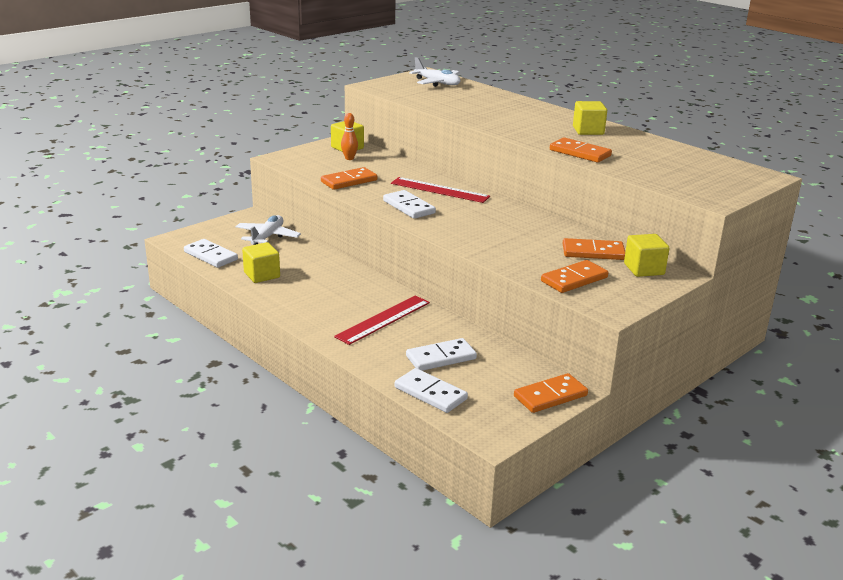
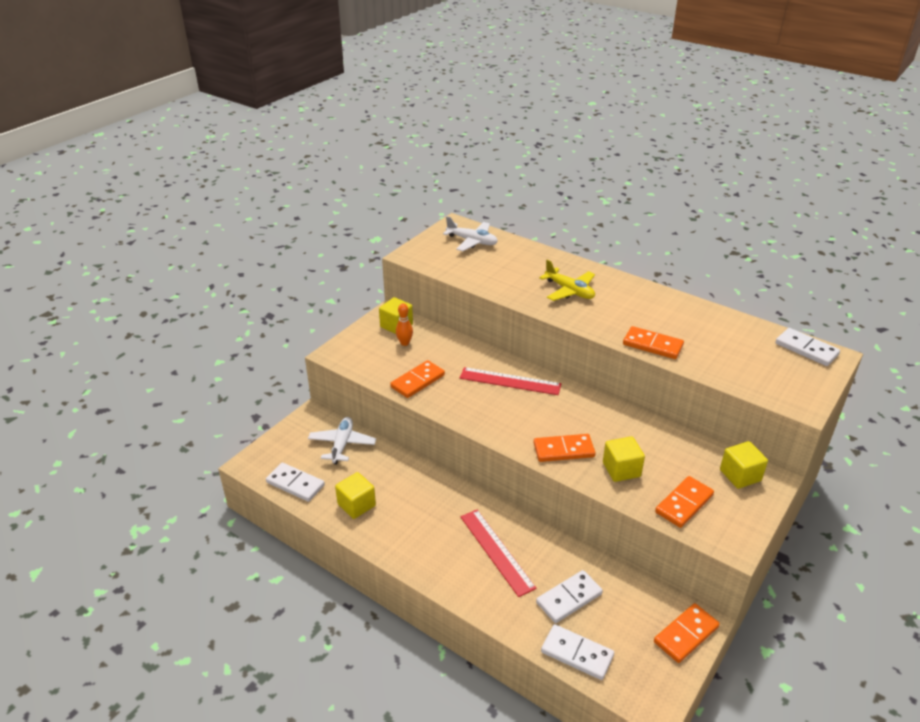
camera: 10 degrees left, 10 degrees up
red ruler [334,295,430,345] -> red ruler turned 60 degrees counterclockwise [460,510,536,597]
white domino [383,190,436,219] -> white domino moved to [775,328,840,366]
orange domino [563,238,625,260] -> orange domino moved to [534,434,596,462]
yellow cube [573,101,607,135] -> yellow cube moved to [603,436,645,482]
none -> yellow plane [539,259,595,301]

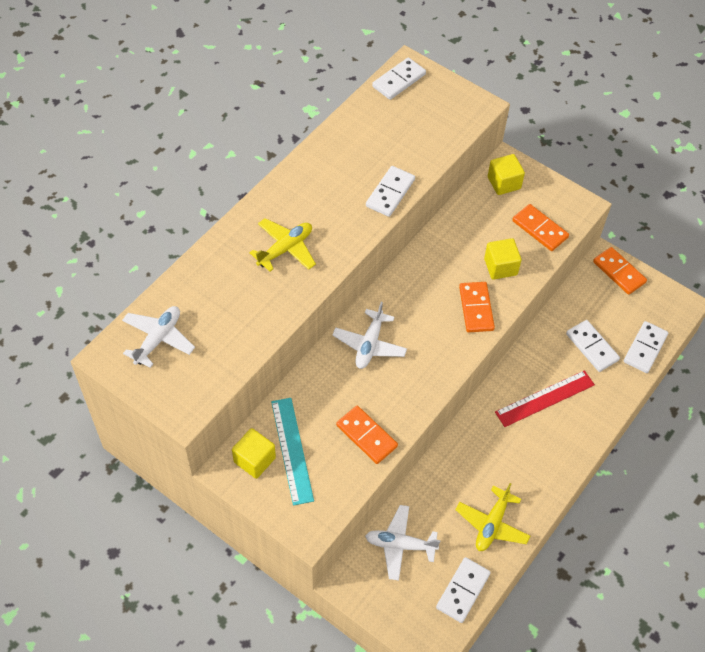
camera: 90 degrees left, 20 degrees up
yellow cube [335,472,376,519] -> yellow plane [455,483,530,551]
orange bowling pin [396,303,413,346] -> turquoise ruler [271,398,314,506]
red ruler [460,367,561,395] -> white plane [332,302,407,369]
orange domino [623,326,684,359] -> white domino [366,166,415,217]

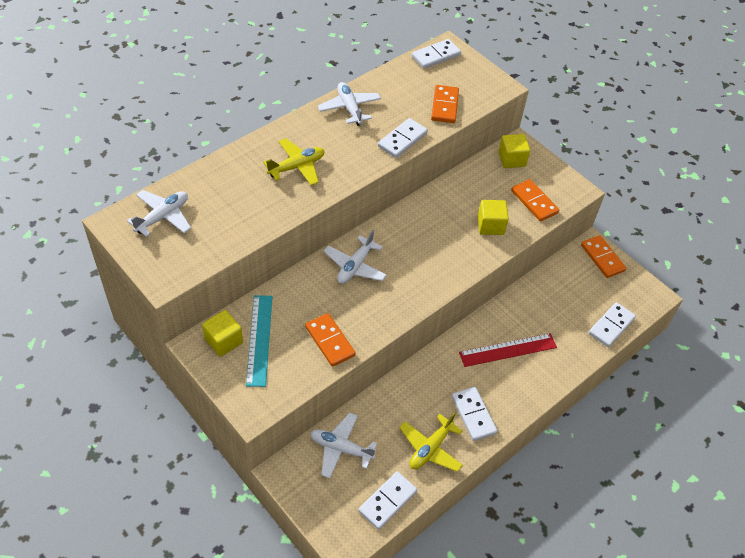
camera: 10 degrees right, 5 degrees down
orange domino [459,282,495,332] -> orange domino moved to [431,85,459,123]
white domino [566,320,620,372] -> white domino moved to [452,387,497,441]
none -> white plane [318,82,381,126]

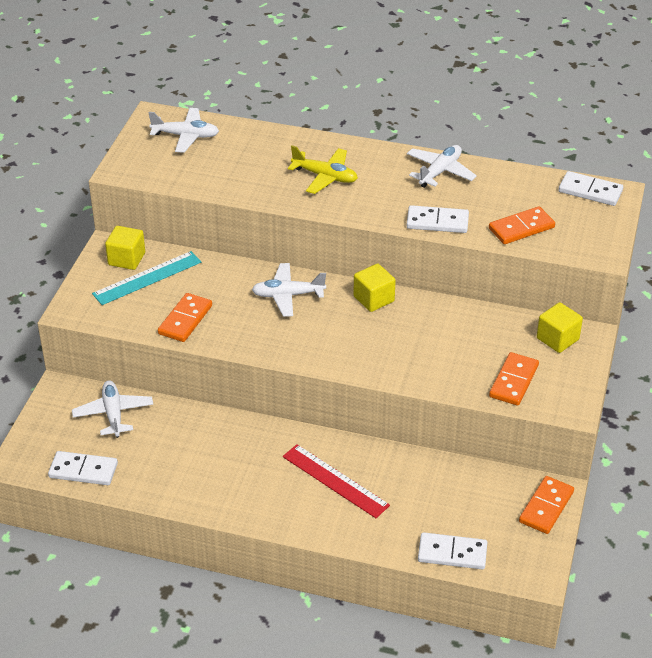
camera: 60 degrees right, 10 degrees down
yellow plane [399,413,463,472] -> none
white domino [452,387,497,441] -> none
yellow cube [478,200,509,235] -> yellow cube moved to [354,263,396,312]

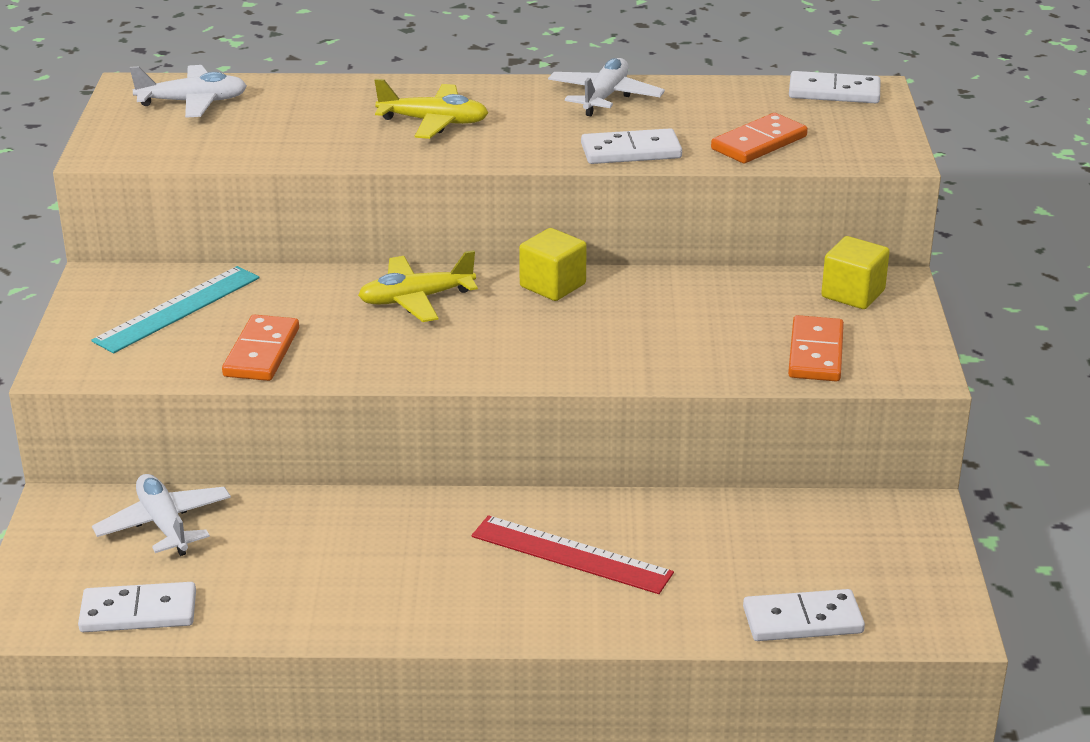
camera: 15 degrees left, 10 degrees down
yellow cube [105,226,145,270] -> none
white plane [252,263,326,317] -> yellow plane [358,250,478,322]
orange domino [519,476,574,534] -> none

